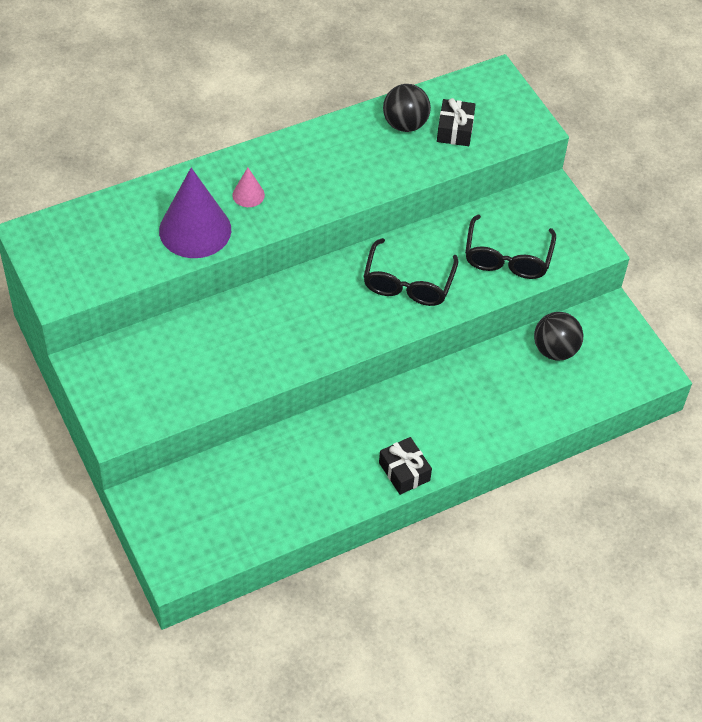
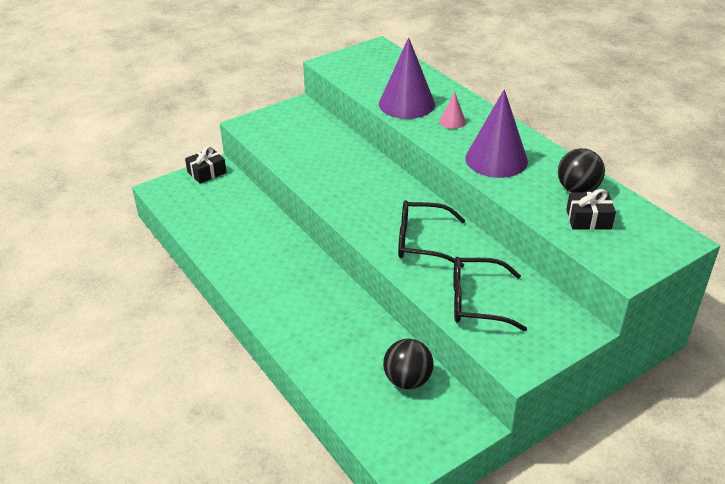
camera: 85 degrees right, 15 degrees down
black gift [379,437,432,495] -> black gift moved to [185,146,227,184]
none -> purple cone [465,89,528,178]

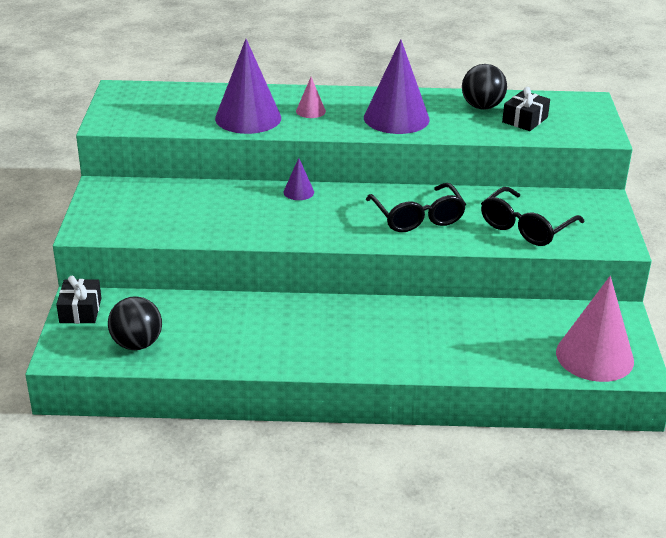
camera: 55 degrees left, 5 degrees down
black ball [383,338,434,389] -> black ball moved to [108,296,162,350]
black glasses [398,200,465,268] -> black glasses turned 60 degrees counterclockwise [366,183,466,232]
none -> purple cone [283,158,314,200]
none -> pink cone [556,276,634,382]

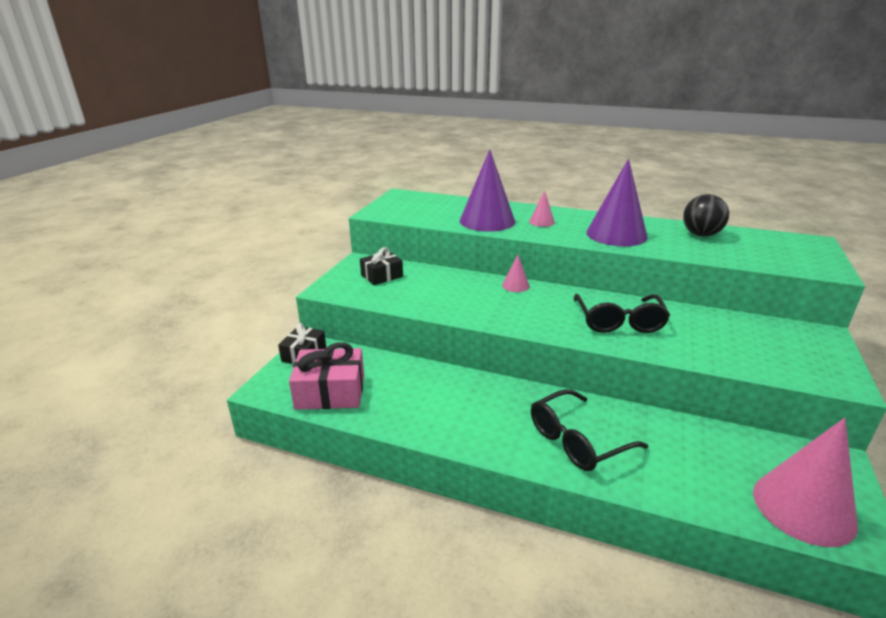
camera: 20 degrees right, 5 degrees down
black ball [108,296,162,350] -> pink gift [289,342,364,410]
purple cone [283,158,314,200] -> pink cone [502,254,529,292]
black glasses [481,187,584,246] -> black glasses moved to [531,389,648,471]
black gift [502,87,550,131] -> black gift moved to [360,247,403,285]

